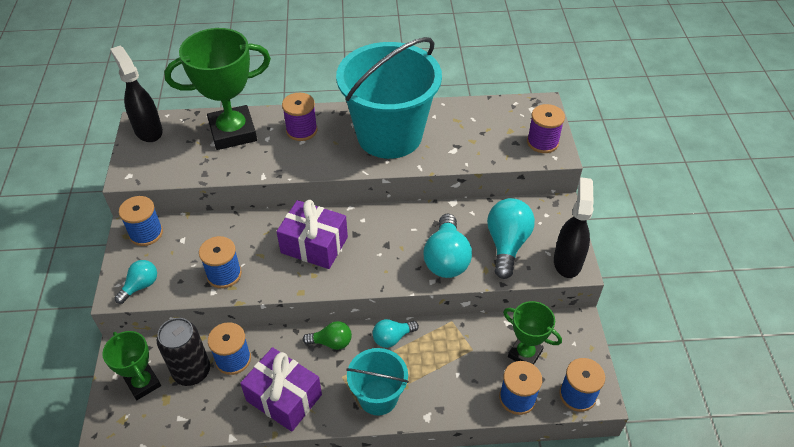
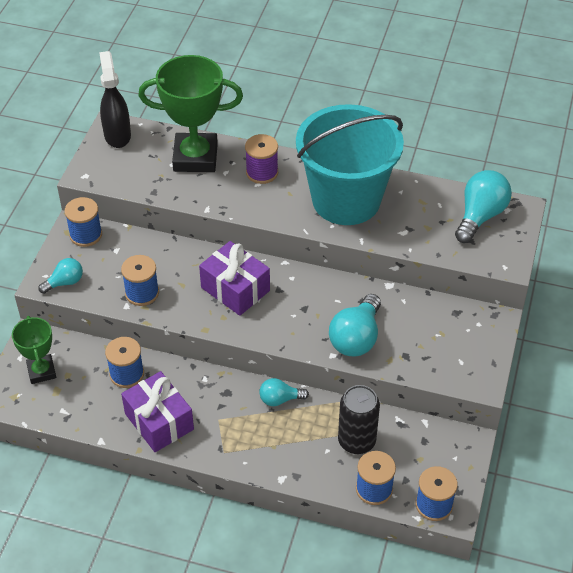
camera: 20 degrees right, 0 degrees up
black can [157,318,210,386] -> black can moved to [338,385,380,454]
green light bulb [303,321,352,350] -> none
turquoise bucket [346,348,409,416] -> none
turquoise light bulb [487,198,535,279] -> turquoise light bulb moved to [455,170,512,243]
green trophy [503,301,562,365] -> none
purple spool [527,104,565,153] -> none
black spray bottle [554,177,594,278] -> none

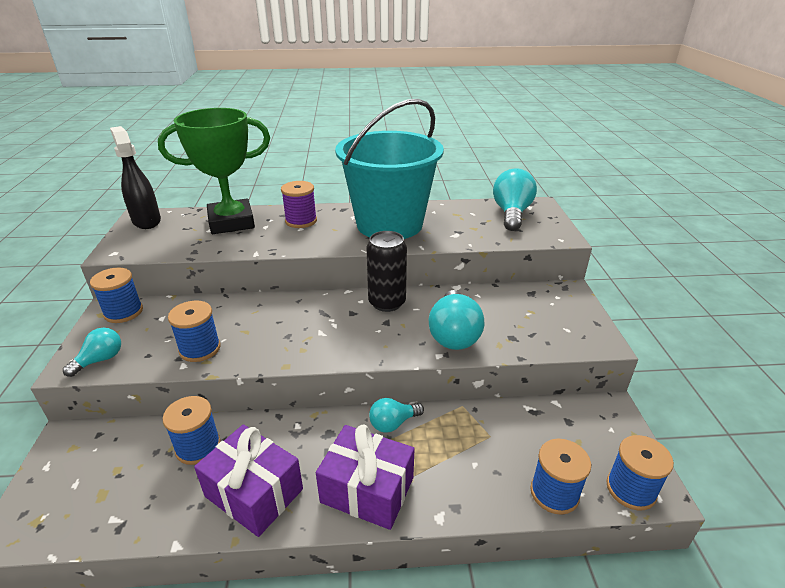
camera: 20 degrees left, 15 degrees down
green trophy [12,316,56,384] -> none
purple gift [199,241,270,316] -> purple gift moved to [316,424,415,530]
black can [338,385,380,454] -> black can moved to [367,231,407,312]

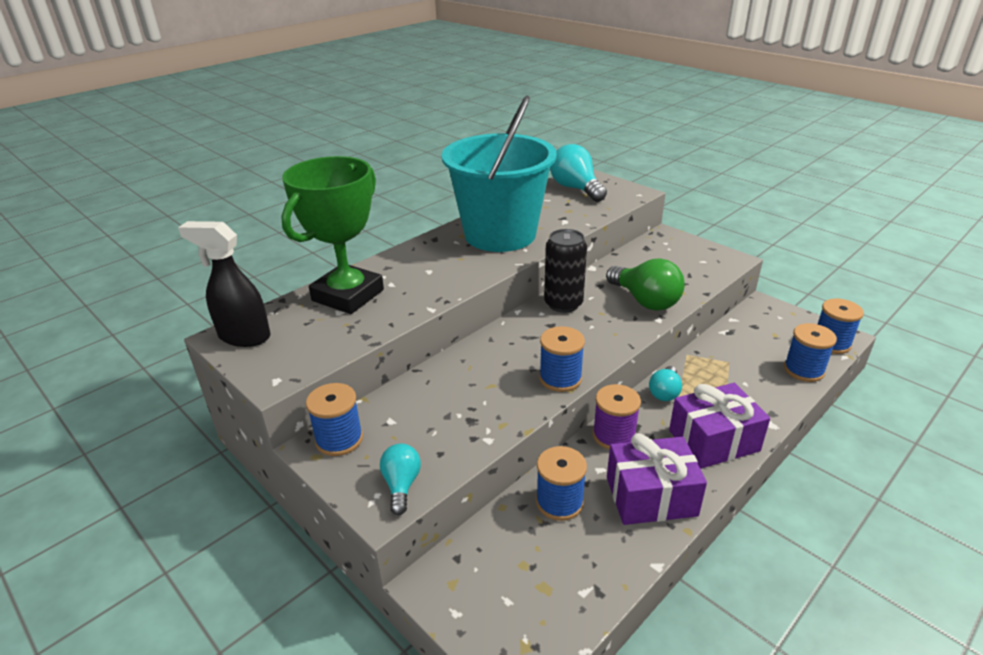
camera: 40 degrees left, 0 degrees up
blue spool [168,301,221,362] -> blue spool moved to [539,326,585,392]
purple spool [281,181,317,228] -> purple spool moved to [593,384,641,450]
turquoise light bulb [428,290,484,350] -> green light bulb [606,259,684,311]

